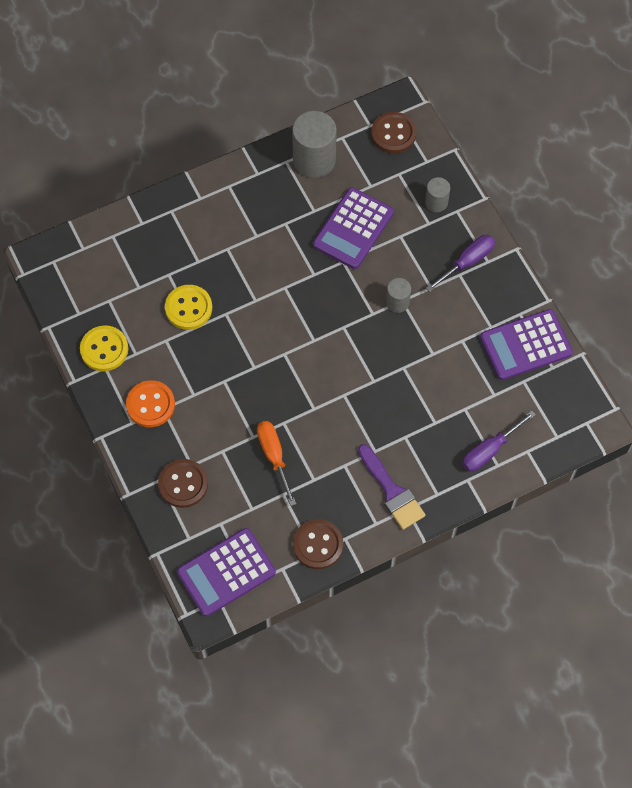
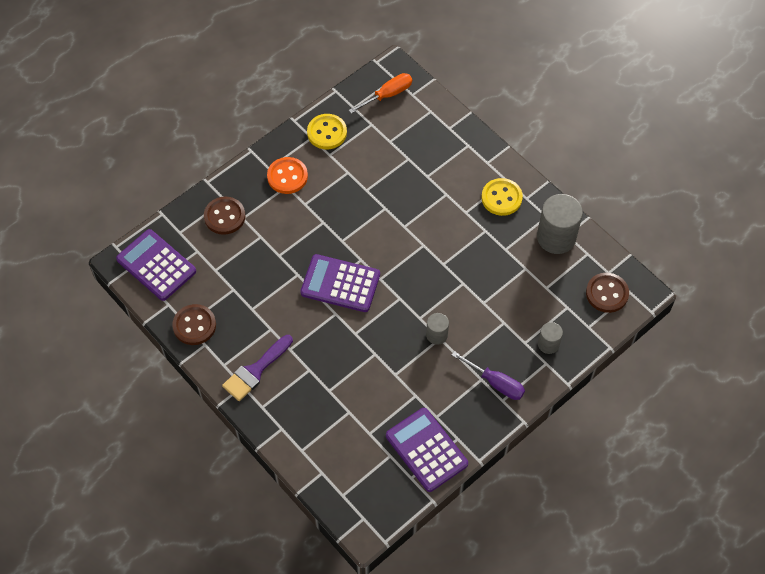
camera: 75 degrees right, 5 degrees down
yellow button [165,285,212,330] -> yellow button moved to [481,178,523,216]
orange screwdriver [257,421,296,506] -> orange screwdriver moved to [349,73,412,114]
purple calculator [313,187,394,269] -> purple calculator moved to [300,254,380,312]
purple screwdriver [462,411,536,472] -> none

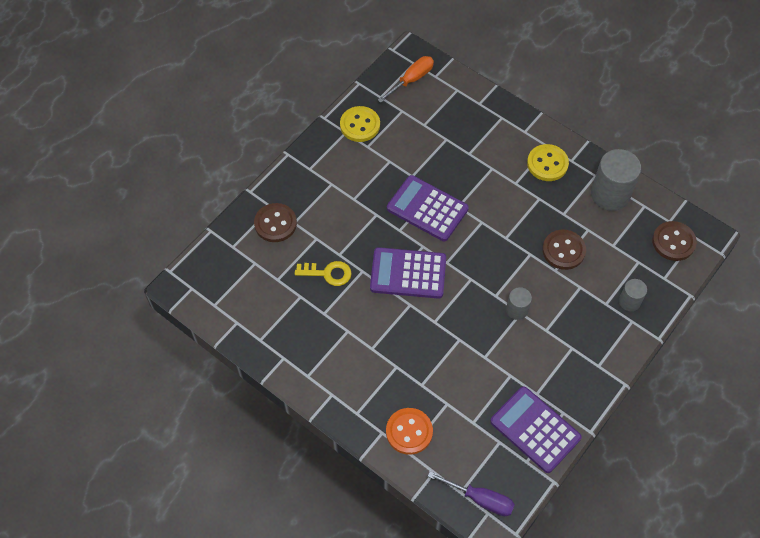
camera: 10 degrees left, 0 degrees up
purple calculator [116,229,196,301] -> purple calculator moved to [387,175,469,241]
brown button [172,304,216,345] -> brown button moved to [542,230,586,270]
purple brush [222,335,293,401] -> none
orange button [267,157,308,194] -> orange button moved to [386,408,433,455]
purple screwdriver [452,351,525,400] -> purple screwdriver moved to [428,471,515,516]
none -> yellow key [295,261,352,286]

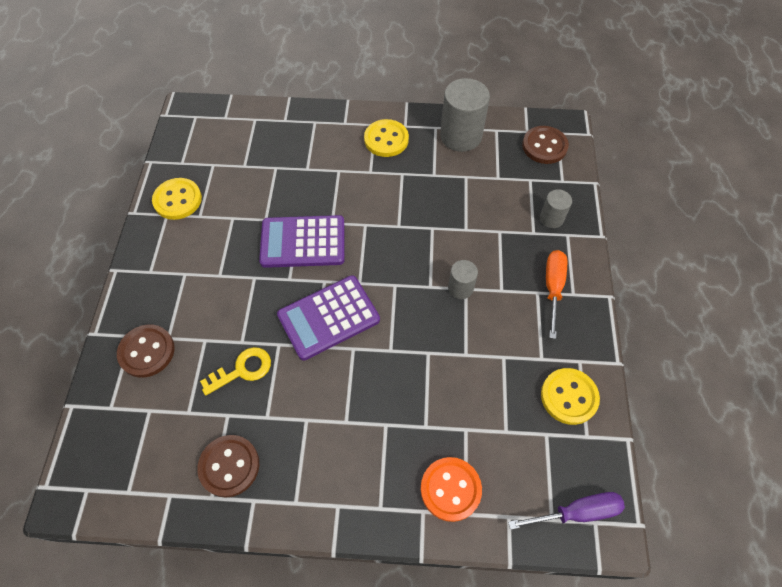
camera: 35 degrees left, 0 degrees up
orange screwdriver [378,56,434,102] -> orange screwdriver moved to [546,250,567,339]
purple calculator [490,386,582,473] -> yellow button [541,368,600,425]
brown button [542,230,586,270] -> brown button moved to [197,435,259,498]

